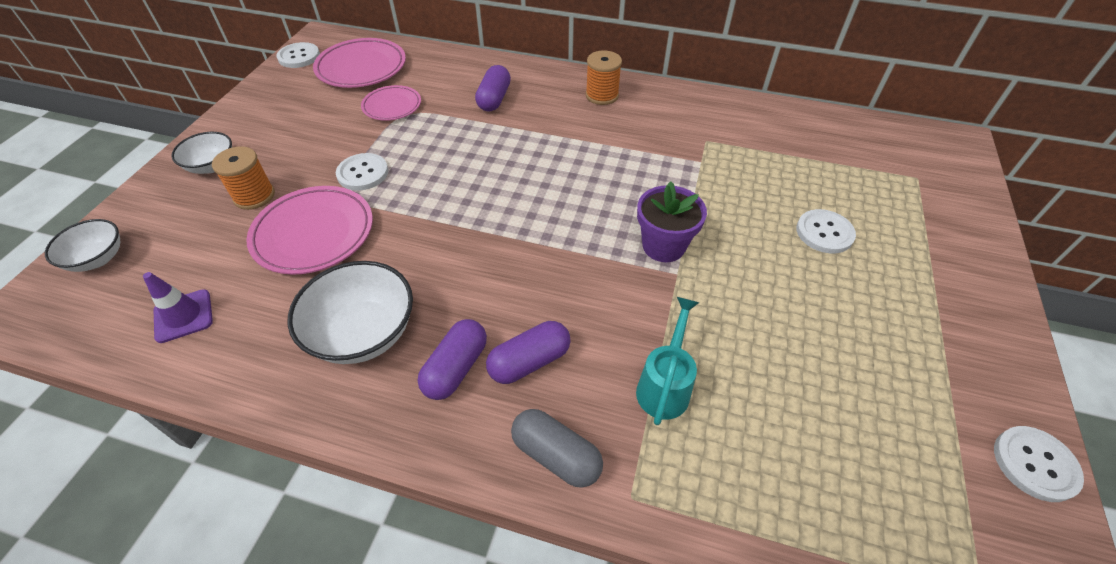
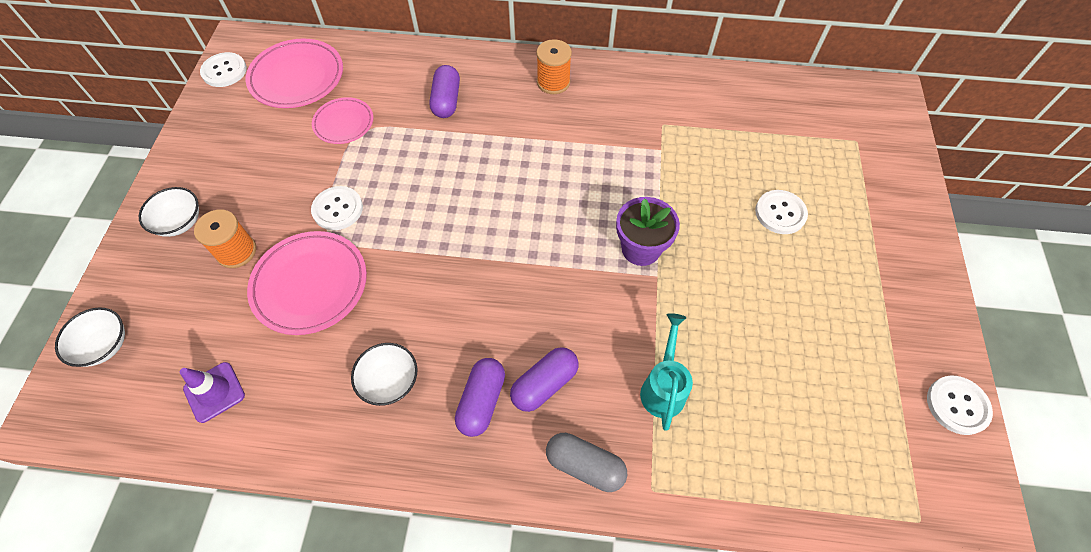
camera: 10 degrees left, 10 degrees up
white bowl [287,261,413,364] -> white bowl [351,343,417,406], size x0.61

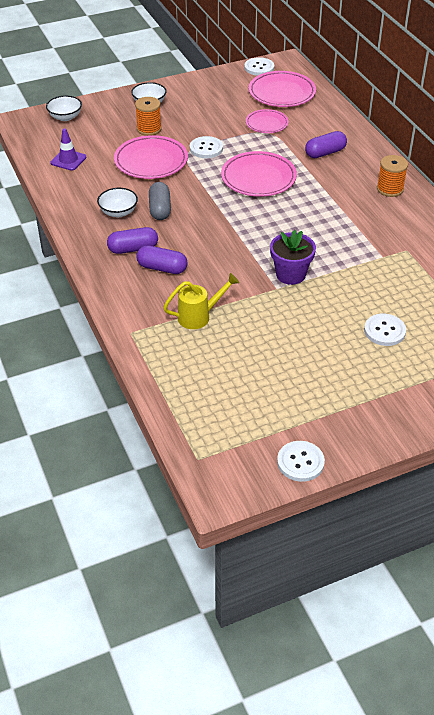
camera: 60 degrees right, 15 degrees down
grey capsule [546,433,627,492] -> grey capsule moved to [149,182,171,220]
turquoise watering can [640,313,693,431] -> yellow watering can [163,273,239,329]
none -> pink plate [221,151,297,197]

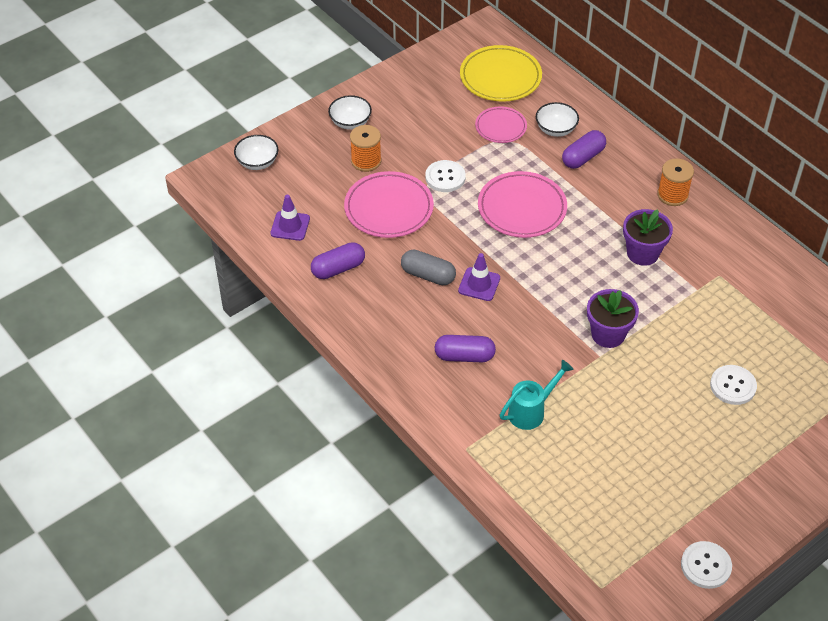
camera: 15 degrees left, 5 degrees up
white bowl [97,188,138,217] -> white bowl moved to [536,102,579,137]
purple capsule [107,227,158,254] -> purple capsule moved to [311,242,365,279]
grey capsule [149,182,171,220] -> grey capsule turned 45 degrees counterclockwise [401,250,456,285]
yellow watering can [163,273,239,329] -> turquoise watering can [500,360,574,430]
white button [244,57,274,76] -> none
pink plate [249,71,316,107] -> yellow plate [460,45,542,102]
none -> purple traffic cone [458,253,500,301]
none -> purple flower pot [623,209,673,266]

